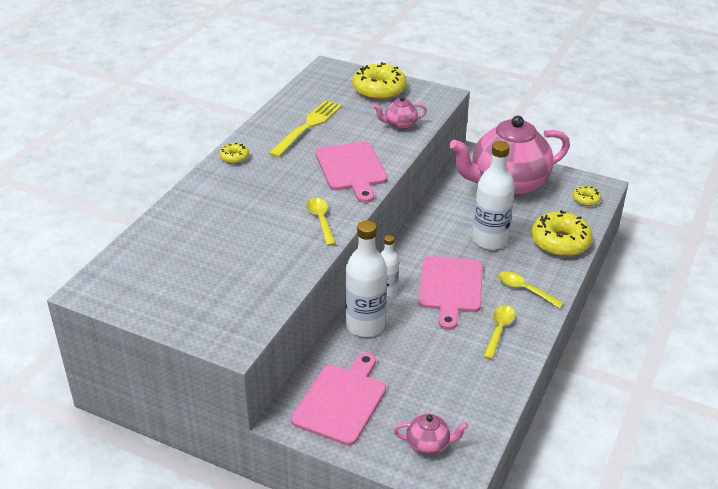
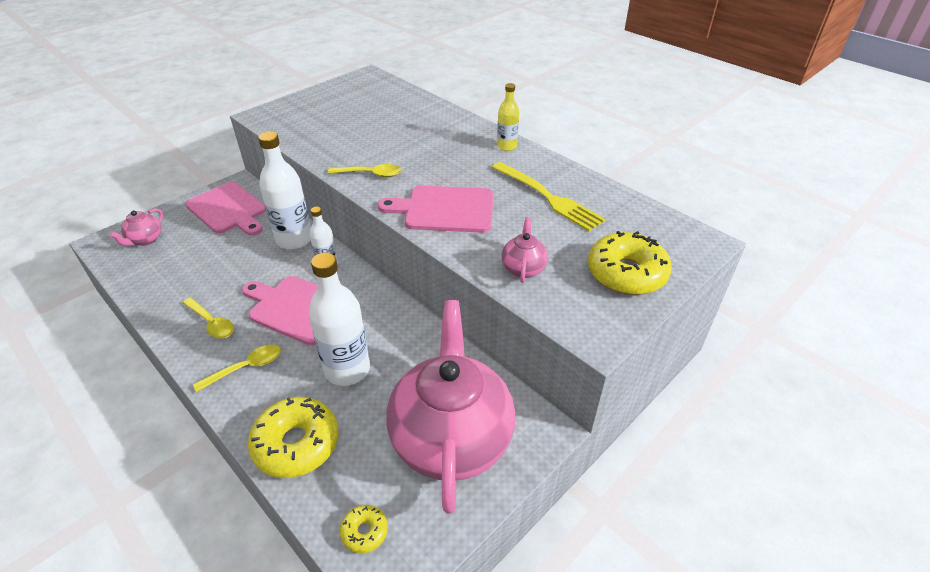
camera: 110 degrees right, 5 degrees up
yellow donut [220,142,249,164] -> yellow bottle [497,83,519,151]

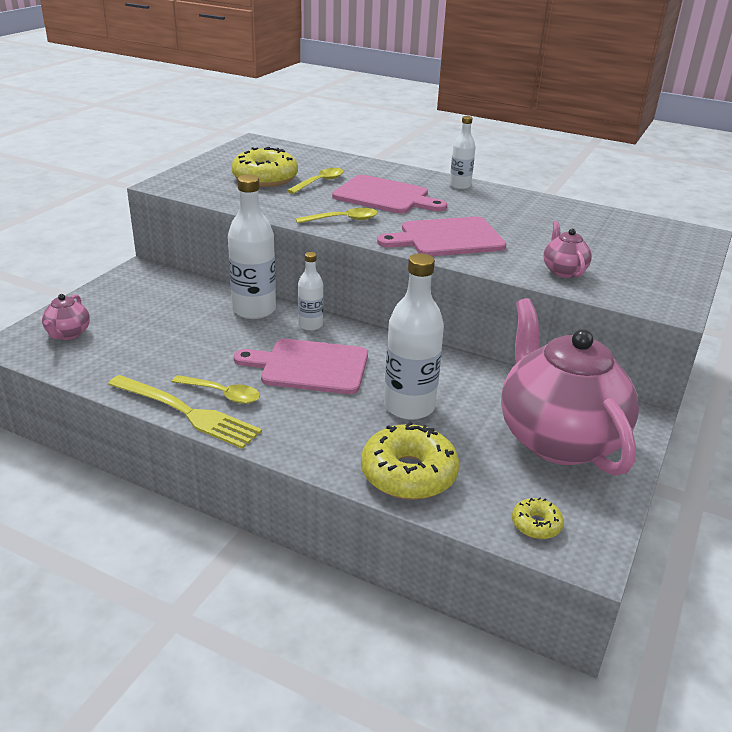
camera: 20 degrees left, 10 degrees down
pink cutting board [185,182,266,236] -> pink cutting board moved to [332,175,447,214]
yellow spoon [193,345,281,392] -> yellow spoon moved to [287,168,344,194]
yellow fork [492,162,606,231] -> yellow fork moved to [108,375,262,449]
yellow bottle [497,83,519,151] -> white bottle [450,116,476,189]
yellow donut [588,231,672,295] -> yellow donut moved to [231,147,298,187]

